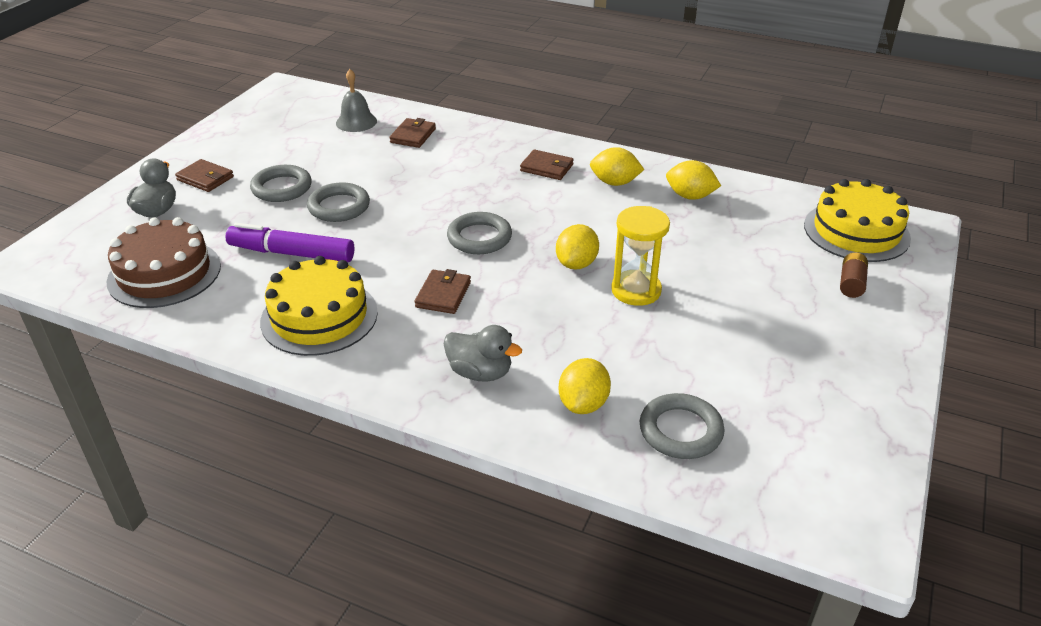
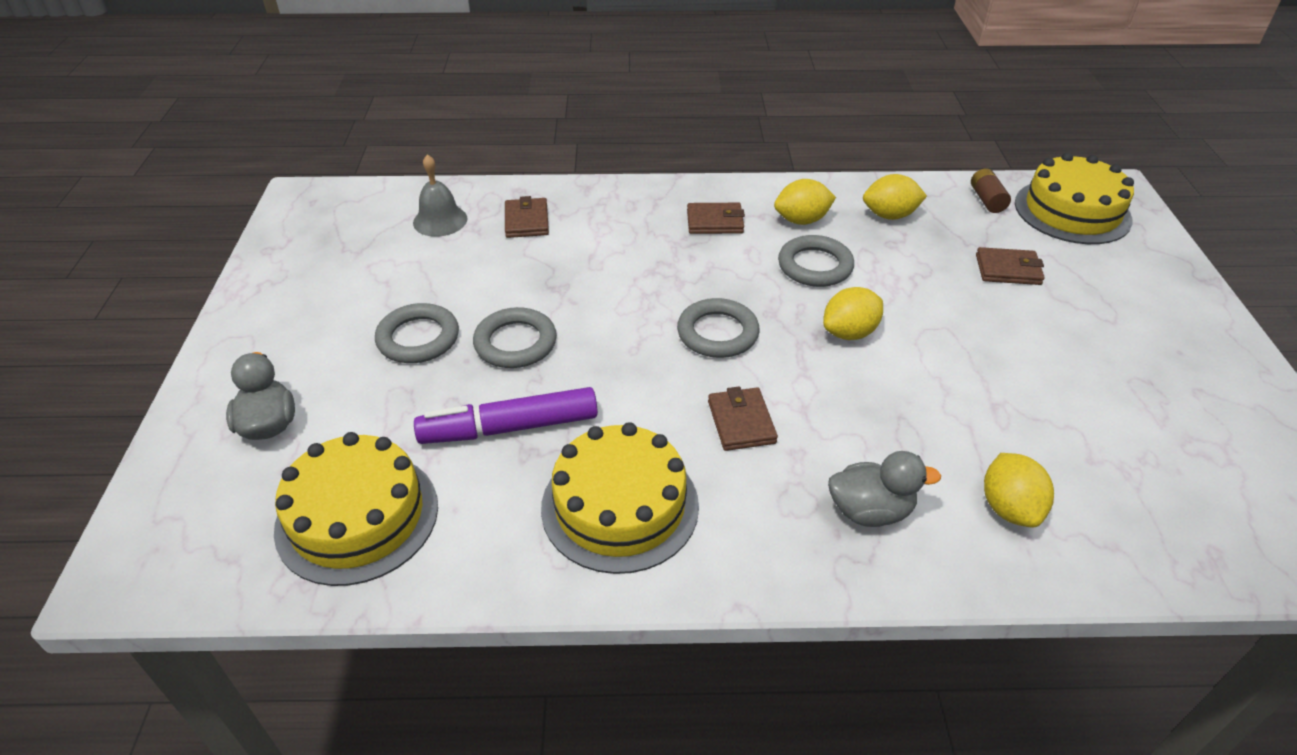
camera: 25 degrees left, 5 degrees up
brown cake [107,217,221,308] -> yellow cake [274,432,438,586]
brown wallet [175,159,234,192] -> brown wallet moved to [976,247,1045,285]
yellow lemon [556,224,599,270] -> yellow lemon turned 60 degrees clockwise [823,287,883,340]
yellow hourglass [611,206,670,306] -> none
grey ring [640,393,725,459] -> grey ring moved to [778,235,854,287]
brown battery [840,253,868,298] -> brown battery moved to [971,168,1011,213]

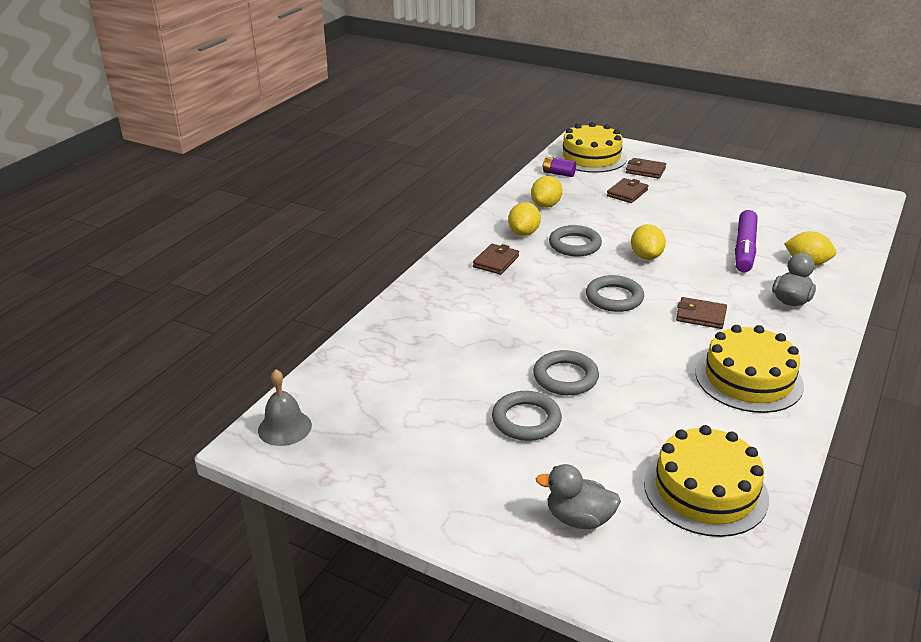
camera: 60 degrees left, 10 degrees down
grey bell [413,154,468,237] -> grey bell moved to [258,369,312,446]
purple marker [414,387,598,444] -> purple marker moved to [735,210,758,272]
brown wallet [505,196,549,238] -> brown wallet moved to [626,158,666,179]
brown battery [971,168,1011,213] -> purple battery [543,157,576,177]

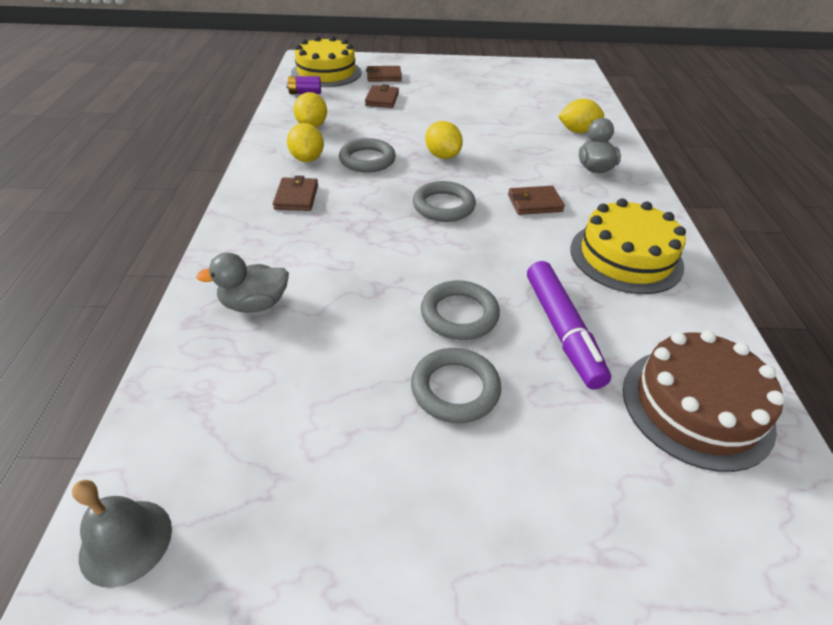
camera: 30 degrees left, 10 degrees up
grey duck [536,464,621,529] -> grey duck moved to [196,252,289,313]
yellow cake [644,425,769,537] -> brown cake [623,330,785,472]
purple marker [735,210,758,272] -> purple marker moved to [527,261,611,389]

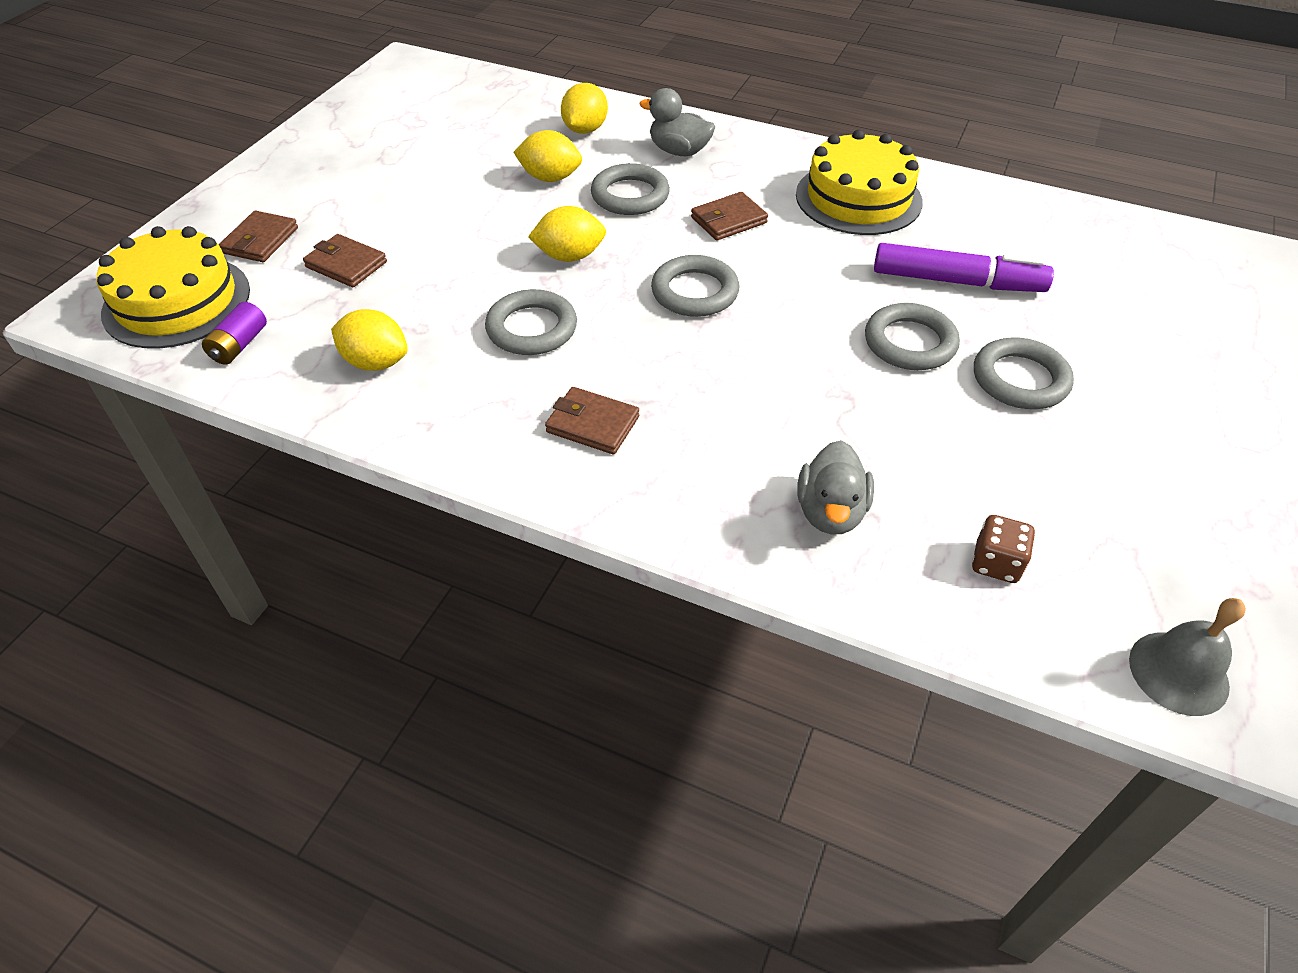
camera: 65 degrees left, 5 degrees up
yellow lemon [287,123,324,162] -> yellow lemon moved to [513,130,582,182]
brown wallet [508,186,565,215] -> brown wallet turned 45 degrees clockwise [691,192,768,240]
brown cake [623,330,785,472] -> none
none -> grey ring [591,163,670,215]
none -> brown dice [972,515,1035,583]

